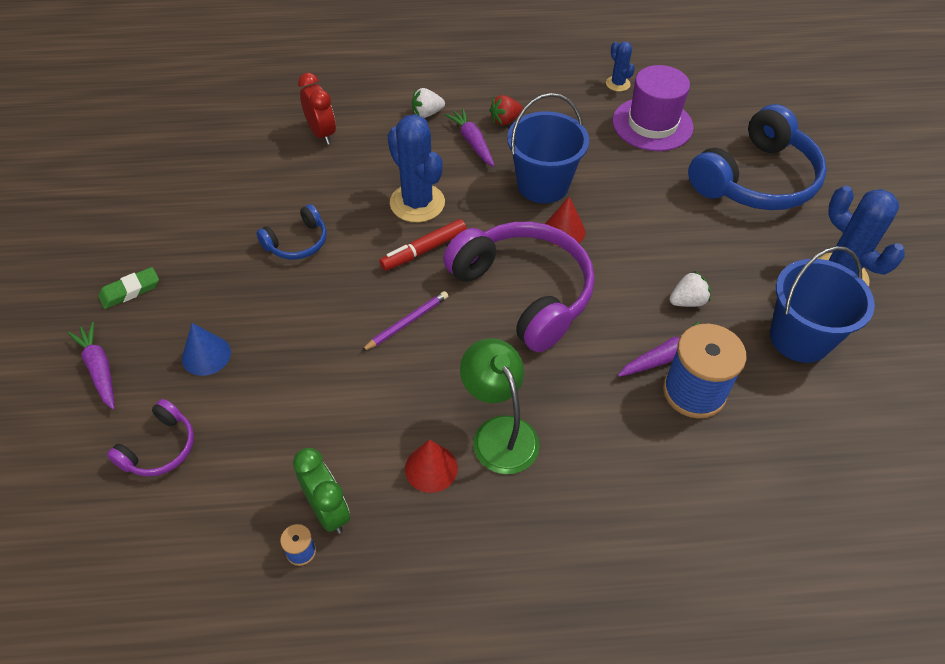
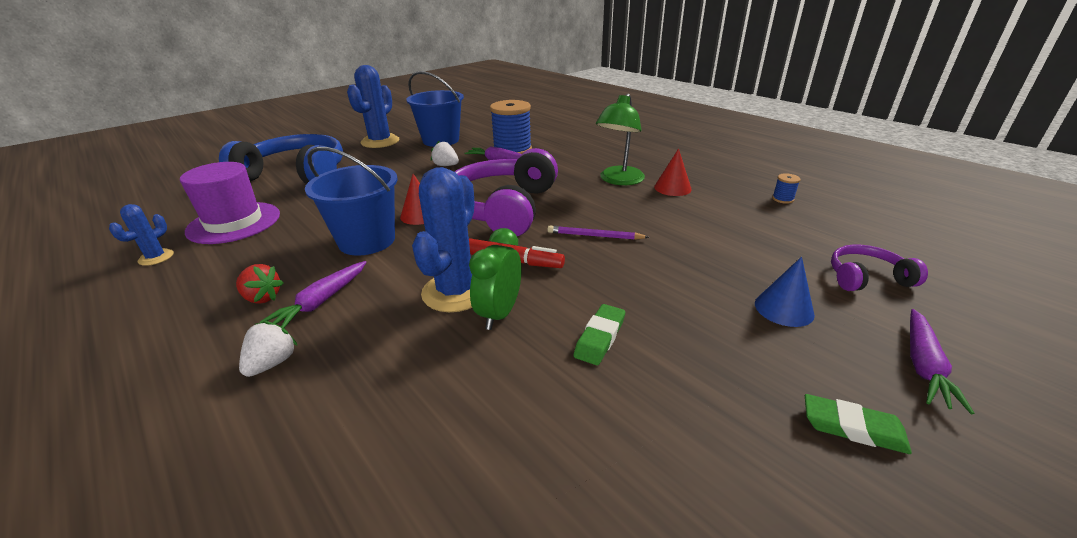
camera: 125 degrees left, 20 degrees down
blue headphones [256,204,327,260] -> green eraser [574,304,625,365]
green clock [293,448,350,534] -> green clock moved to [469,228,521,330]
red clock [298,73,336,145] -> none
white strawberry [412,88,445,118] -> white strawberry turned 105 degrees counterclockwise [239,321,298,377]

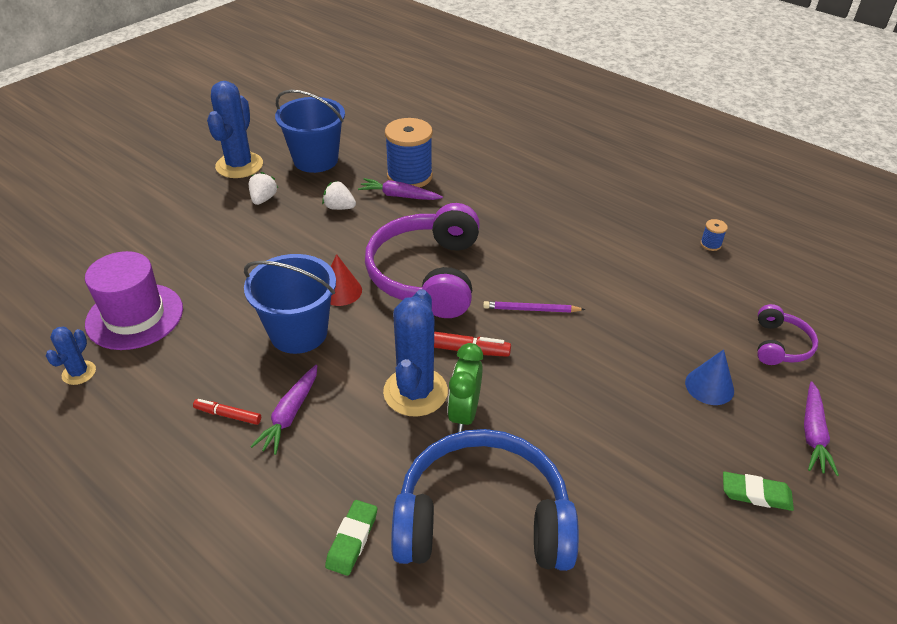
camera: 10 degrees left, 10 degrees up
blue headphones [219,134,343,184] -> blue headphones moved to [391,429,579,571]
red strawberry [236,264,283,304] -> red marker [193,399,261,425]
white strawberry [239,321,298,377] -> white strawberry moved to [249,172,278,205]
green eraser [574,304,625,365] -> green eraser moved to [325,500,377,576]
green lamp [596,94,645,185] -> none
red cone [654,148,692,196] -> none
purple headphones [831,245,928,291] -> purple headphones turned 120 degrees clockwise [757,304,819,365]

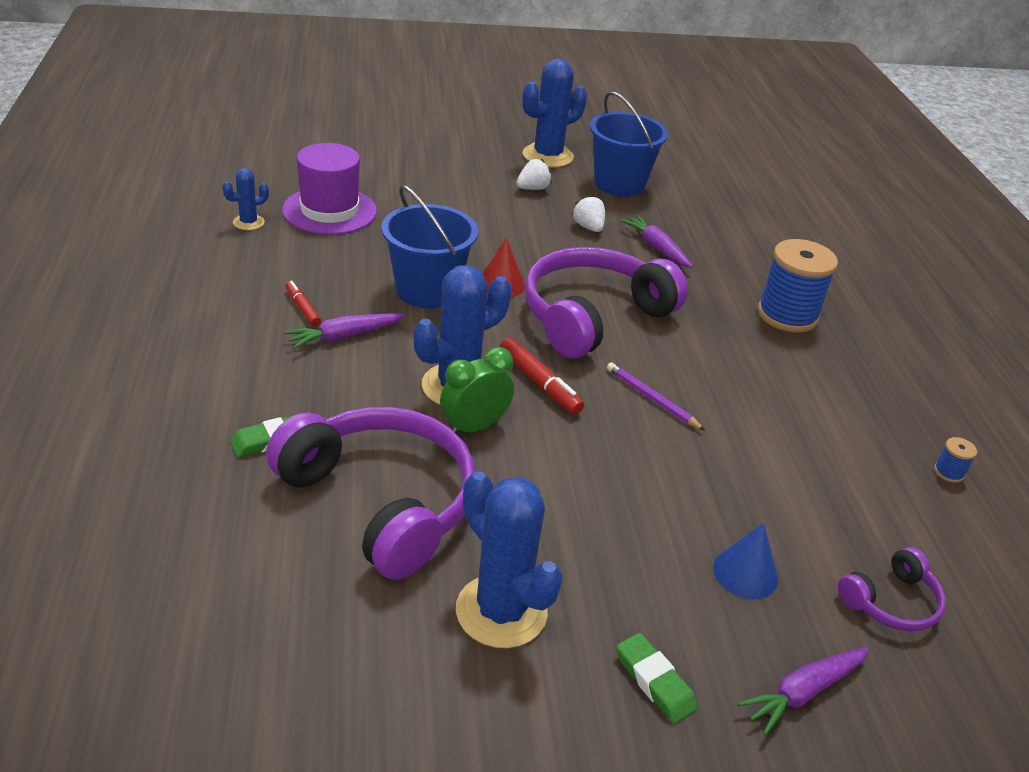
camera: 40 degrees right, 5 degrees down
blue spool [385,118,433,188] -> blue spool moved to [758,239,838,332]
blue headphones [391,429,579,571] -> purple headphones [266,407,475,580]
none -> blue cactus [456,471,563,648]

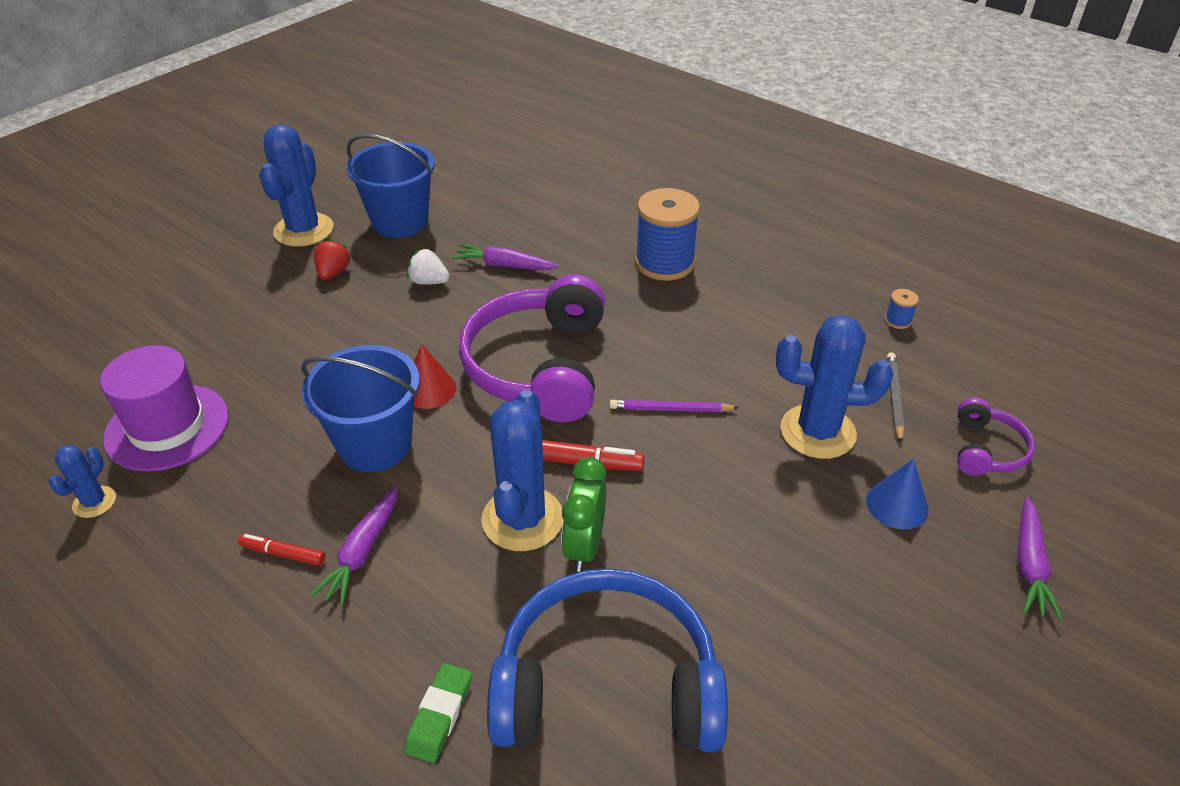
camera: 40 degrees left, 5 degrees up
purple headphones [266,407,475,580] -> blue headphones [487,568,728,752]
blue cactus [456,471,563,648] -> blue cactus moved to [776,315,893,459]
white strawberry [516,158,552,190] -> red strawberry [314,239,351,280]
green eraser [617,633,697,723] -> none
none -> grey pencil [887,352,904,443]

